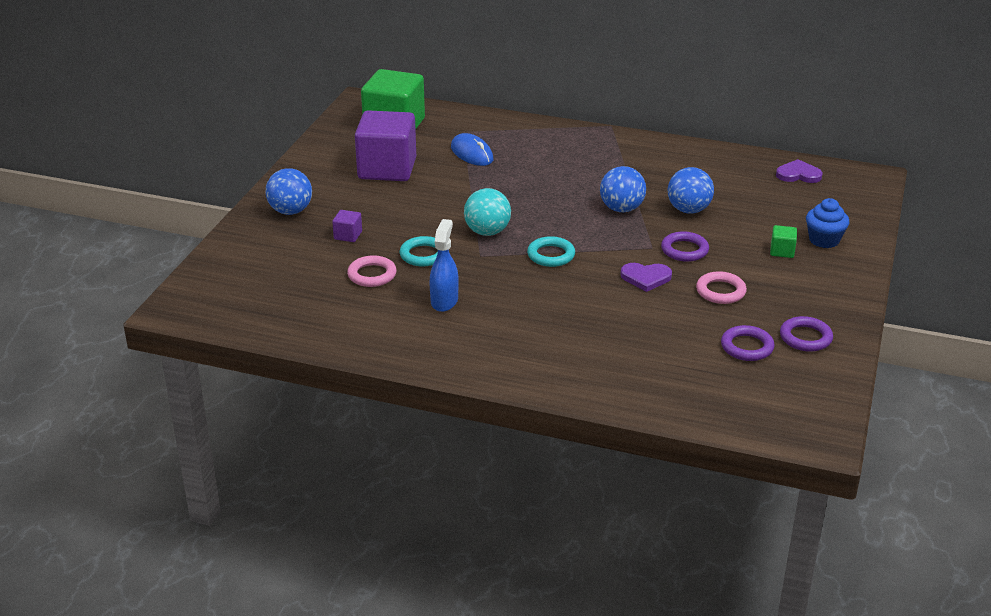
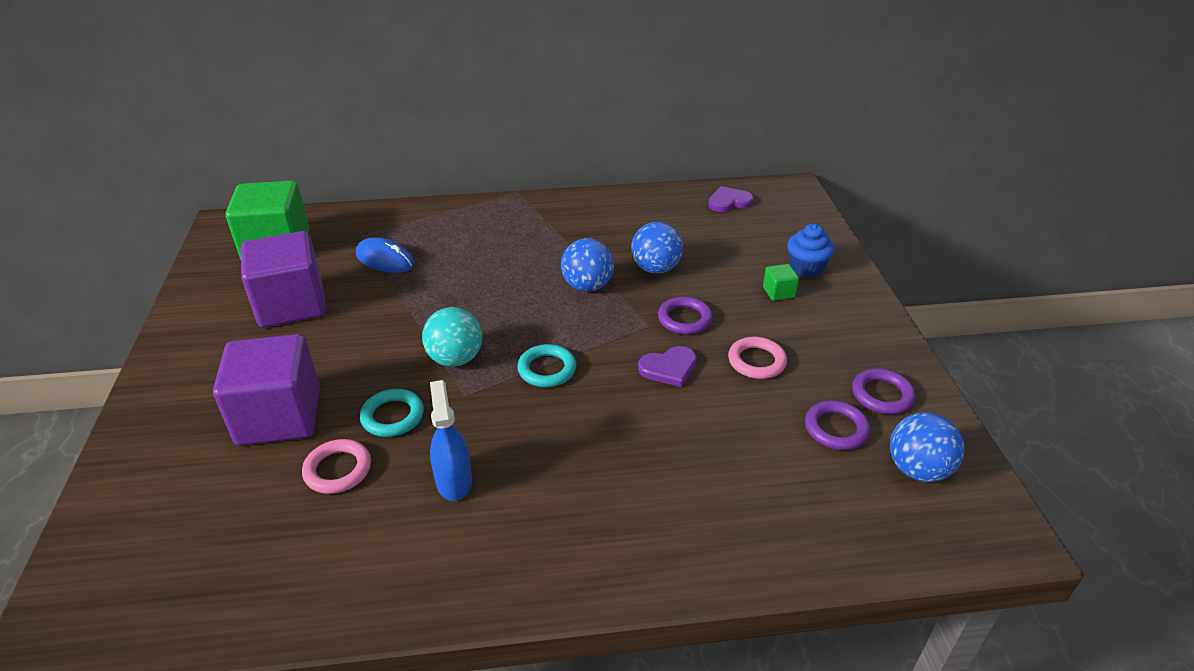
camera: 25 degrees left, 5 degrees up
blue ball [265,168,312,215] -> blue ball moved to [890,412,964,482]
purple cube [332,210,362,242] -> purple cube [213,334,320,446], size x2.46

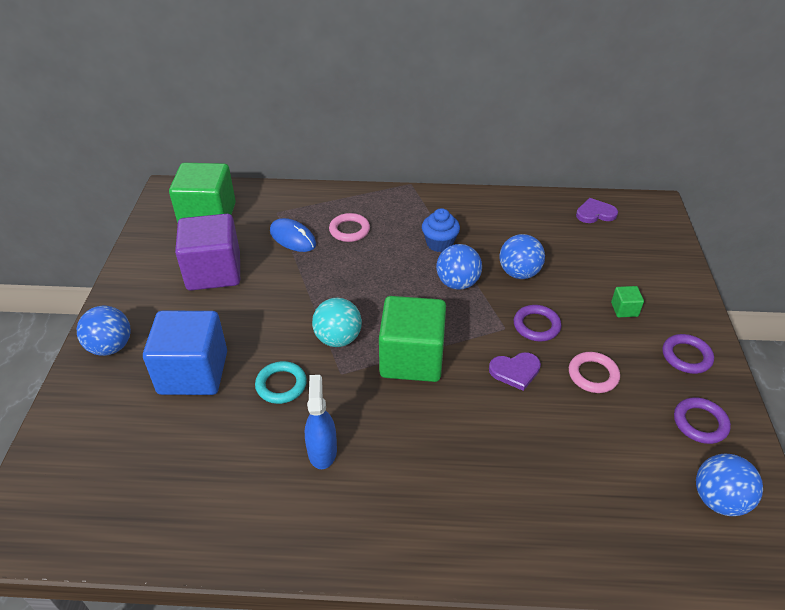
camera: 10 degrees right, 5 degrees up
purple cube [213,334,320,446] -> blue cube [143,311,227,395]
pink ring [302,439,371,494] -> pink ring moved to [329,213,370,242]
turquoise ring [517,344,576,387] -> green cube [379,296,446,382]
blue cupcake [787,224,834,277] -> blue cupcake moved to [422,208,460,252]
purple ring [805,400,870,450] -> purple ring moved to [663,334,714,374]
none -> blue ball [77,306,131,356]

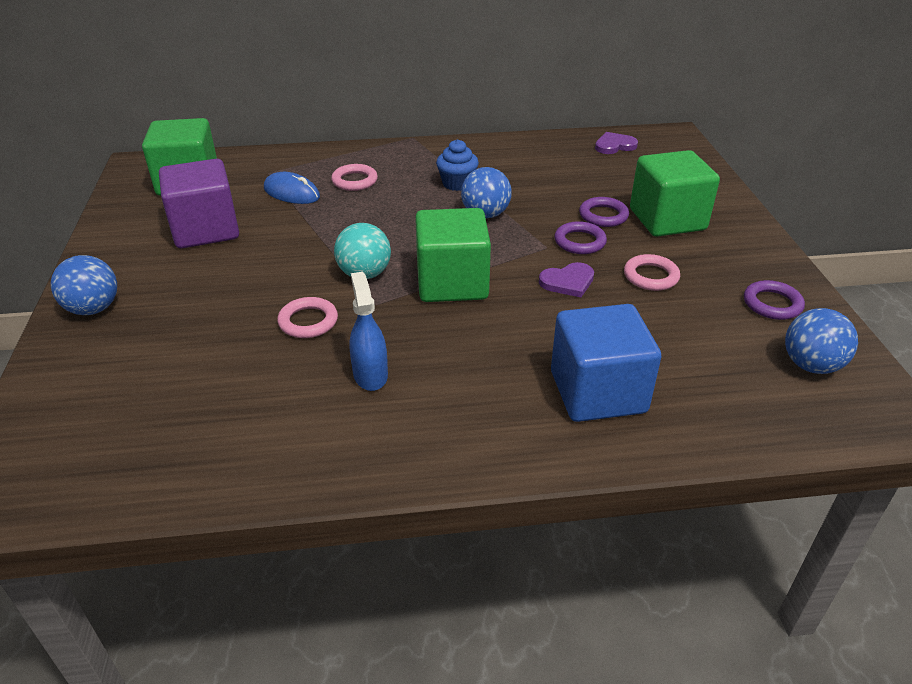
camera: 10 degrees left, 5 degrees down
blue cube [143,311,227,395] -> blue cube moved to [551,304,661,422]
turquoise ring [255,361,307,404] -> pink ring [277,297,338,338]
blue ball [500,234,545,279] -> none
green cube [611,286,644,317] -> green cube [630,150,720,237], size x2.46
purple ring [663,334,714,374] -> purple ring moved to [579,197,629,227]

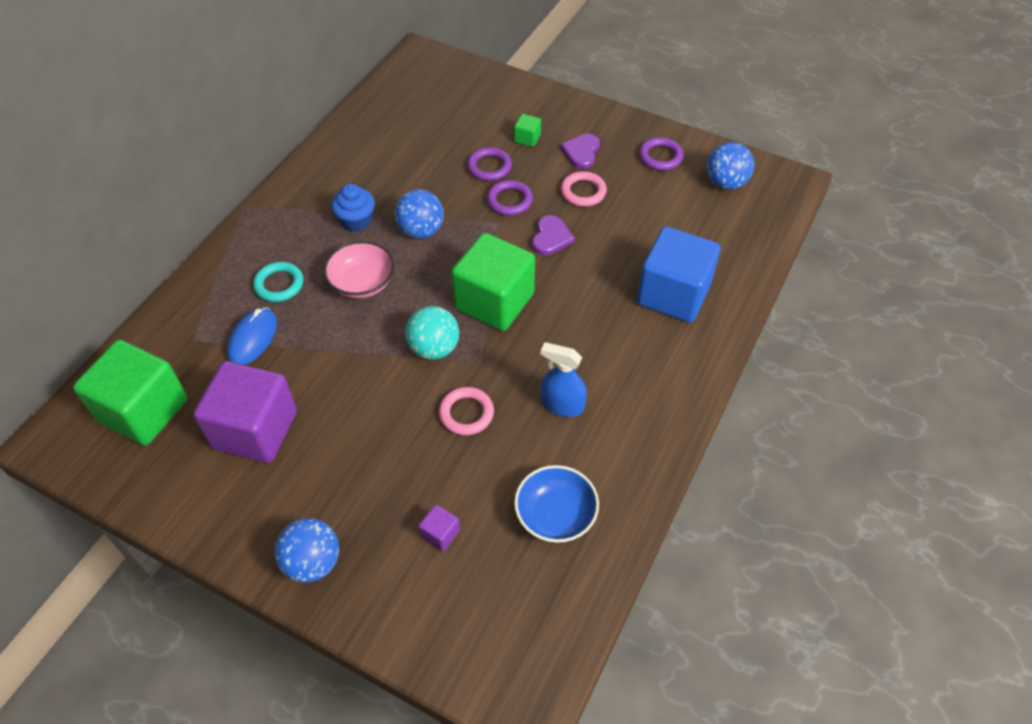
camera: 55 degrees left, 15 degrees up
blue mouse [264,172,320,204] -> blue mouse turned 45 degrees counterclockwise [227,307,277,365]
pink ring [331,164,378,191] -> turquoise ring [253,262,303,302]
purple heart [595,132,638,154] -> purple heart moved to [560,134,600,169]
green cube [630,150,720,237] -> green cube [514,114,541,147], size x0.41
none -> pink bowl [324,241,395,298]
none -> purple cube [418,504,460,551]
none -> blue bowl [514,465,599,543]

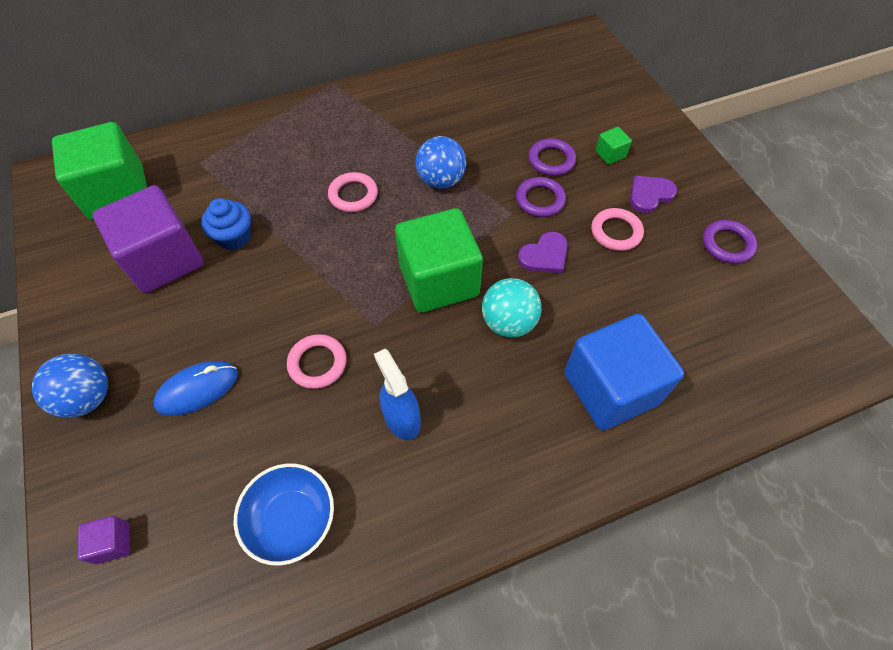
camera: 40 degrees right, 5 degrees up
blue mouse [227,307,277,365] -> blue mouse moved to [153,361,238,416]
turquoise ring [253,262,303,302] -> none
pink bowl [324,241,395,298] -> pink ring [328,172,378,212]
blue cupcake [331,184,375,232] -> blue cupcake moved to [201,198,251,250]
turquoise ball [405,306,459,360] -> turquoise ball moved to [482,278,542,338]
purple cube [418,504,460,551] -> purple cube moved to [78,516,130,564]
blue ball [707,142,755,190] -> none

